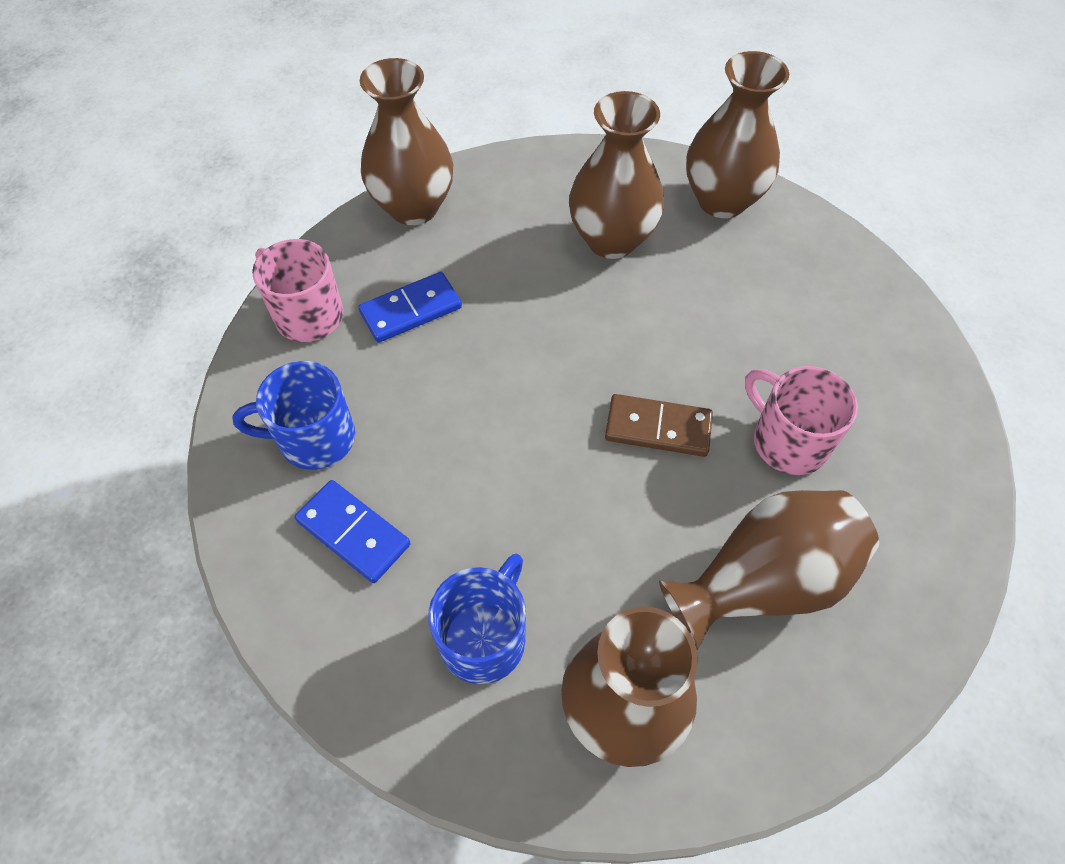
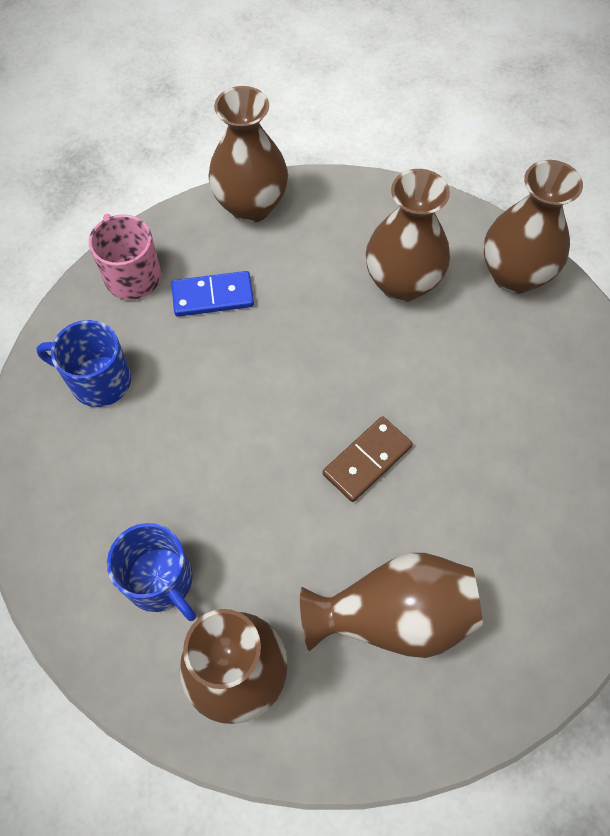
camera: 20 degrees right, 5 degrees up
blue domino [295,480,410,583] -> none
blue mug [428,554,526,684] -> blue mug turned 90 degrees clockwise [107,523,196,621]
brown domino [605,394,713,457] -> brown domino turned 75 degrees counterclockwise [323,416,413,502]
pink mug [745,366,858,475] -> none

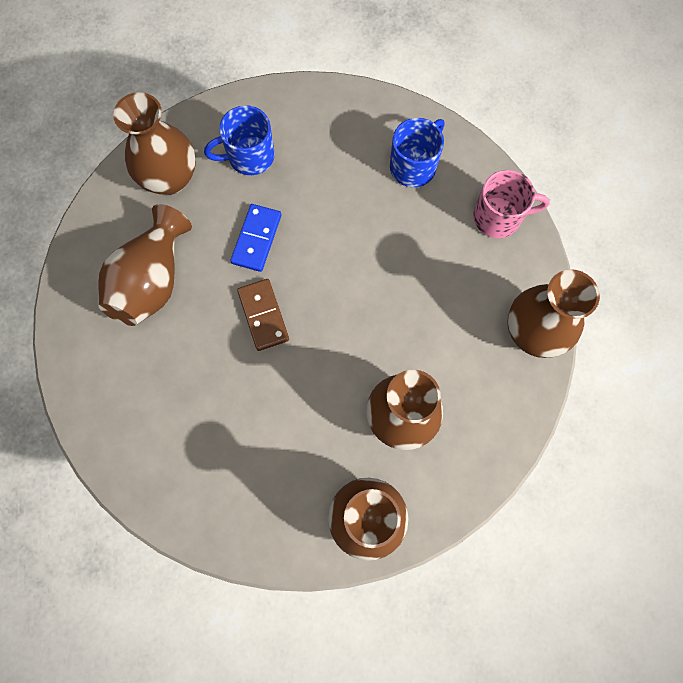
camera: 115 degrees right, 10 degrees up
blue domino [171,271,254,317] -> blue domino moved to [230,204,282,272]

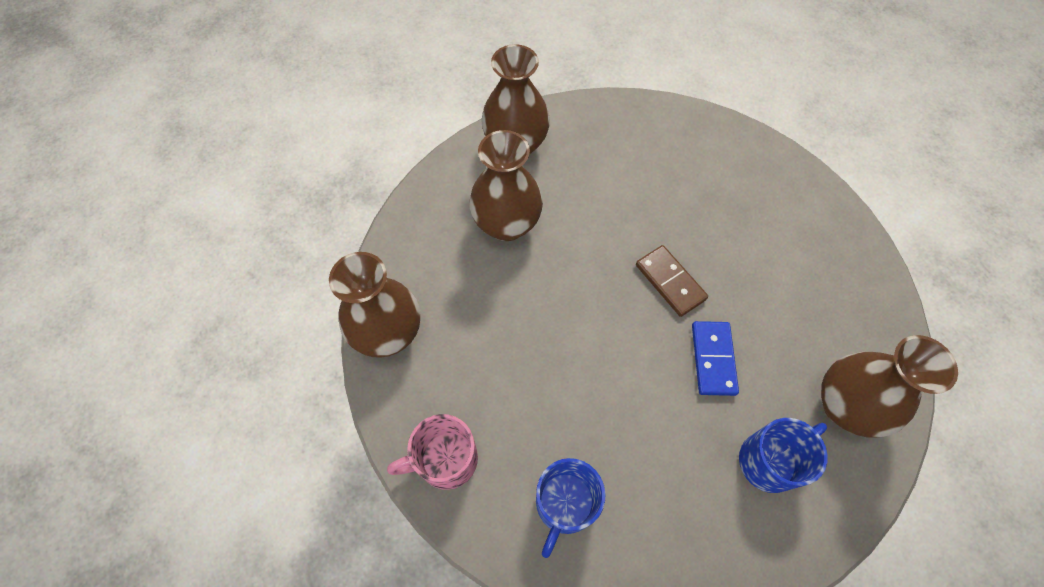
camera: 165 degrees right, 10 degrees down
brown vase [98,204,192,326] -> none

